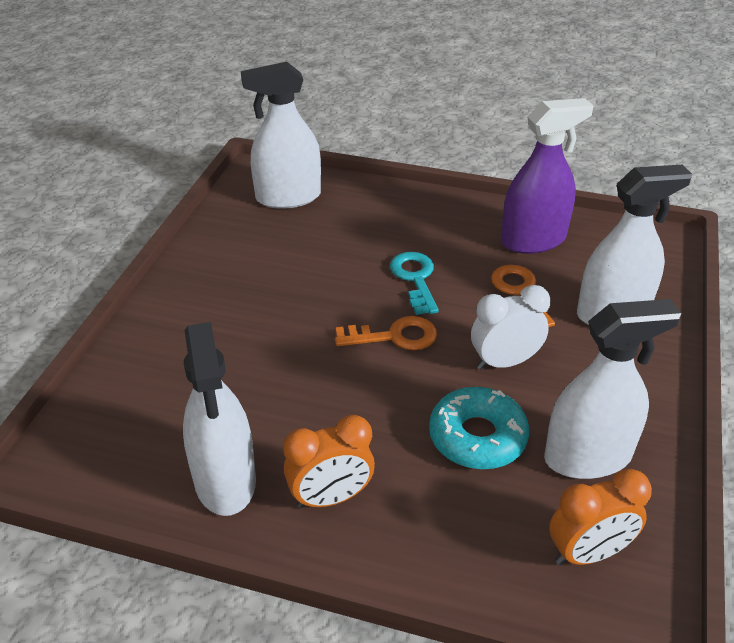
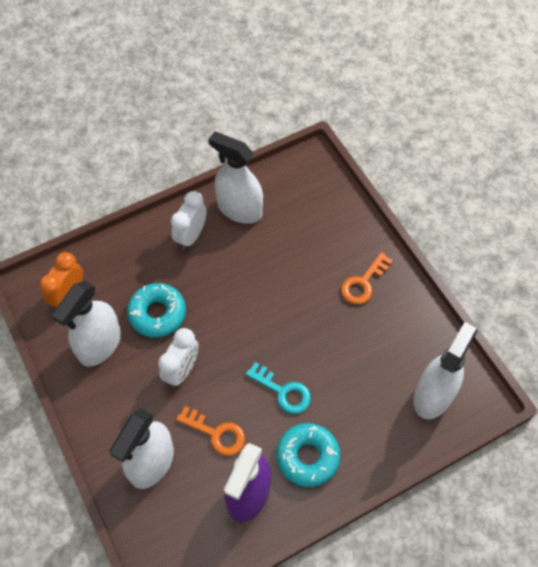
camera: 135 degrees right, 20 degrees up
orange clock [283,415,375,508] -> white clock [171,191,207,250]
orange key [335,316,437,350] -> orange key moved to [341,252,393,304]
none -> turquoise donut [276,423,340,487]

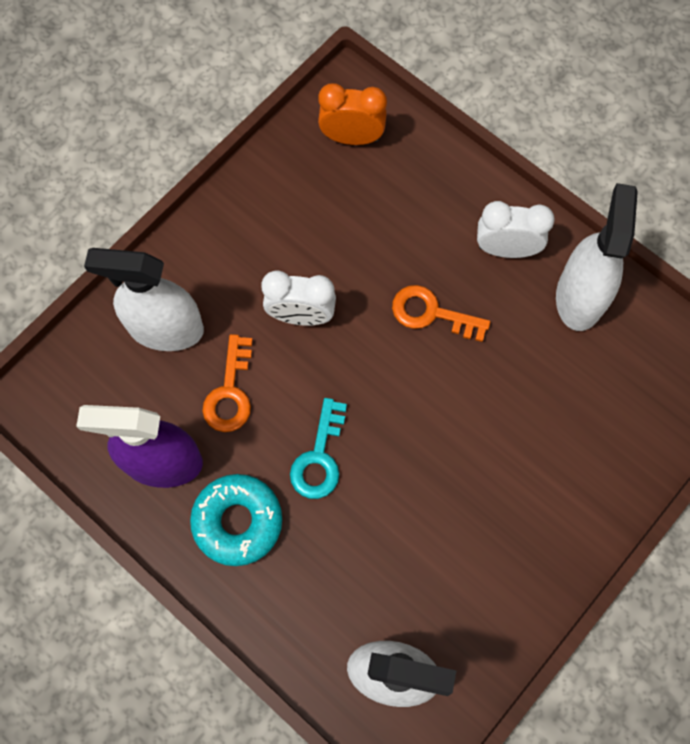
camera: 70 degrees right, 10 degrees up
white spray bottle [52,281,121,367] -> none
turquoise donut [127,283,186,338] -> none
orange key [341,252,393,304] -> orange key moved to [392,285,490,342]

